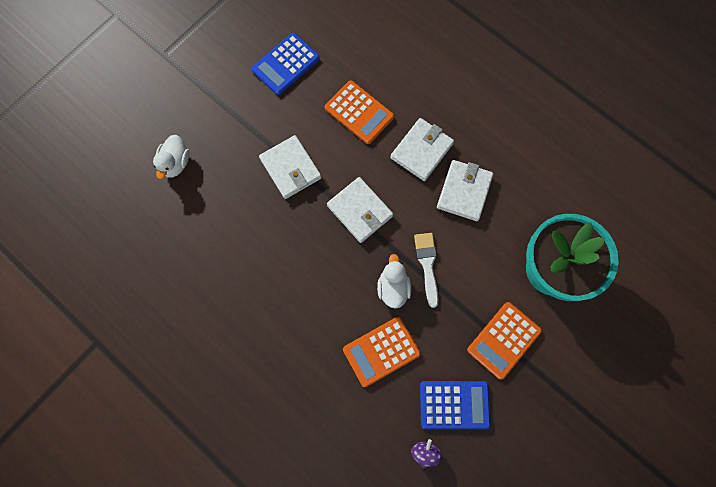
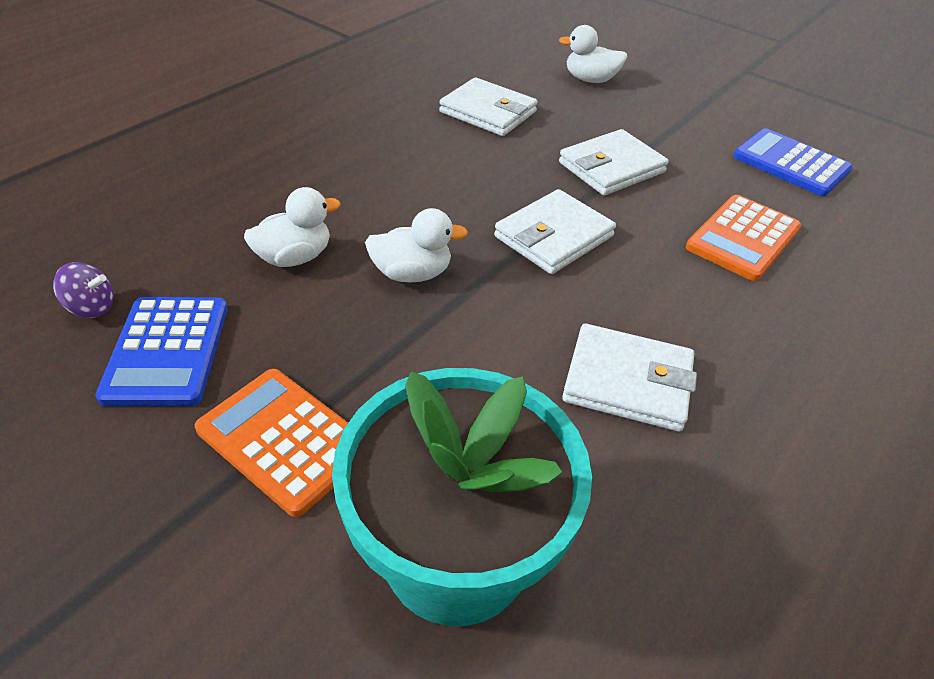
camera: 85 degrees right, 30 degrees down
orange calculator [343,317,421,387] -> white duck [244,187,340,267]
white wallet [390,118,454,181] -> white wallet moved to [439,77,538,136]
white brush [414,233,438,308] -> none

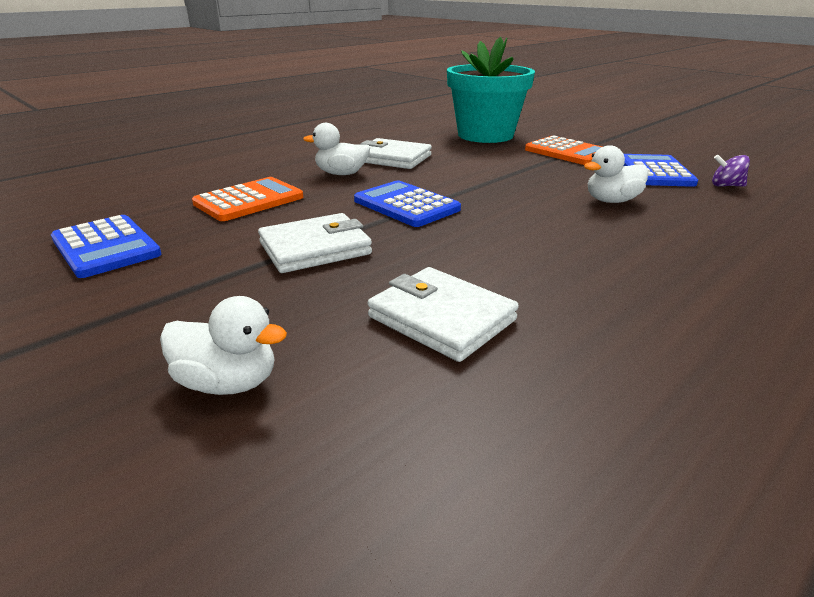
camera: 170 degrees left, 15 degrees down
white duck [365,208,468,283] -> white duck moved to [303,123,370,175]
white wallet [494,189,616,274] -> blue calculator [354,180,461,227]

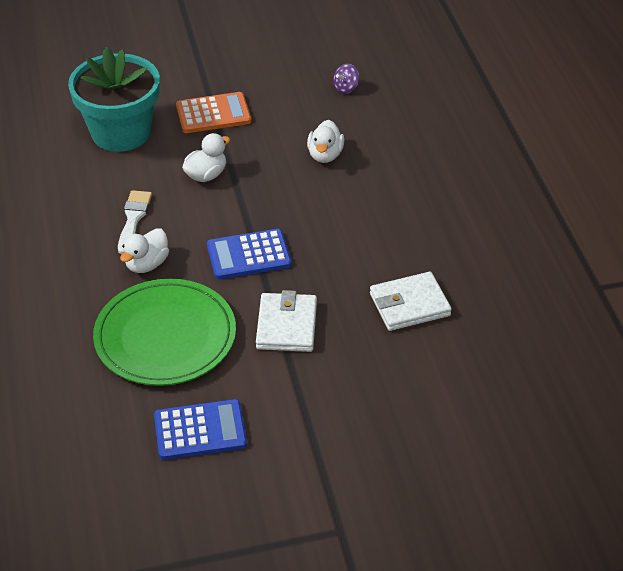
camera: 60 degrees left, 15 degrees up
white duck [160,296,287,395] -> white duck moved to [182,133,230,182]
orange calculator [192,177,303,221] -> green plate [93,279,236,386]
white wallet [361,138,432,169] -> white brush [118,190,152,254]
blue calculator [624,154,698,187] -> none

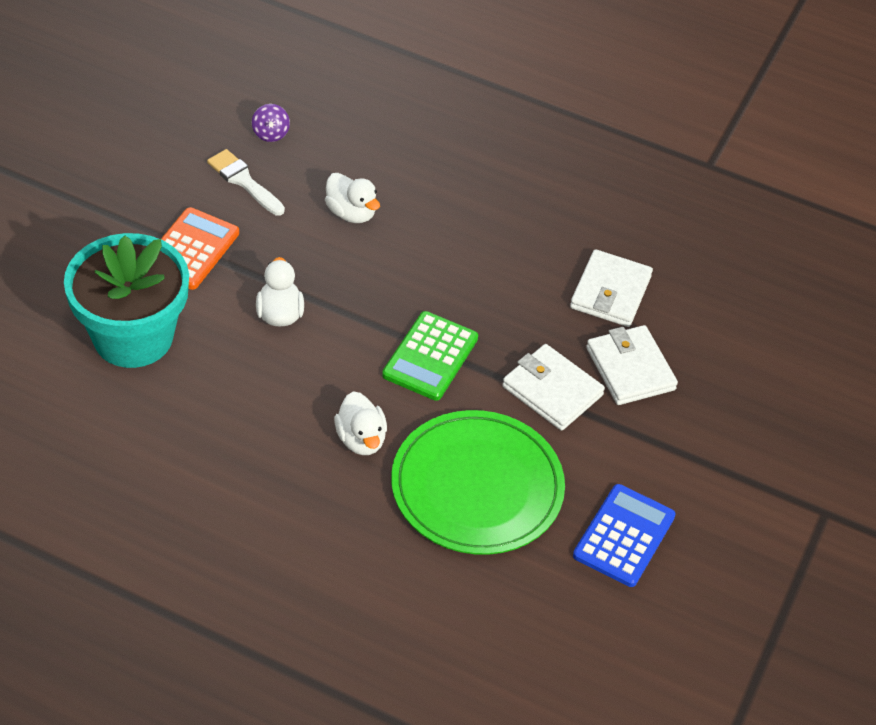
camera: 55 degrees left, 5 degrees up
white brush [118,190,152,254] -> white brush moved to [207,149,285,216]
blue calculator [207,229,291,279] -> green calculator [382,311,478,401]
none -> white wallet [586,325,678,405]

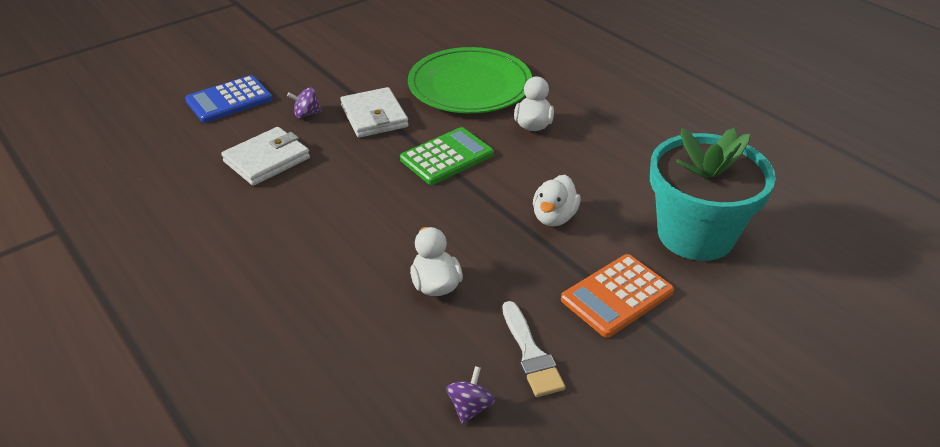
camera: 150 degrees left, 10 degrees down
blue calculator [573,484,676,587] -> blue calculator moved to [185,75,272,123]
white wallet [586,325,678,405] -> purple spinning top [287,87,322,118]

